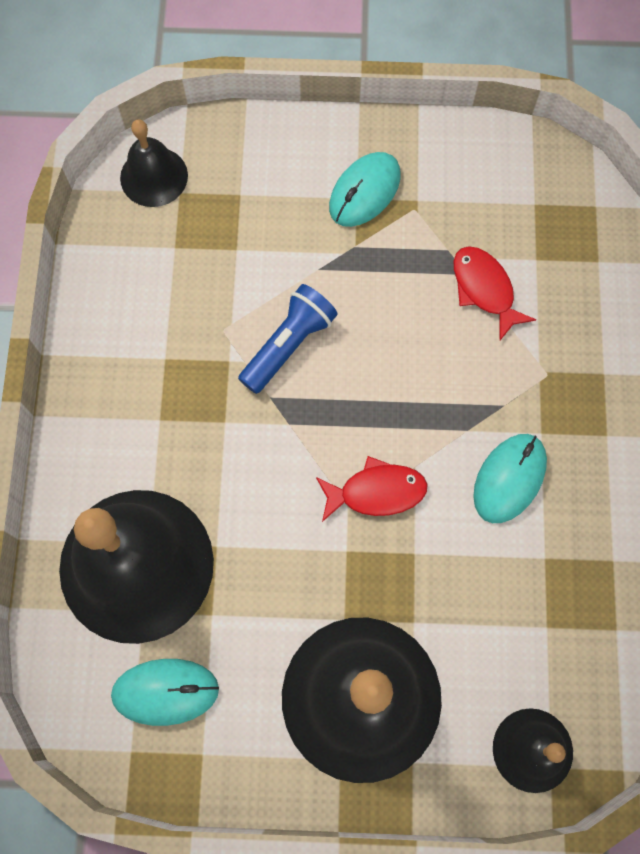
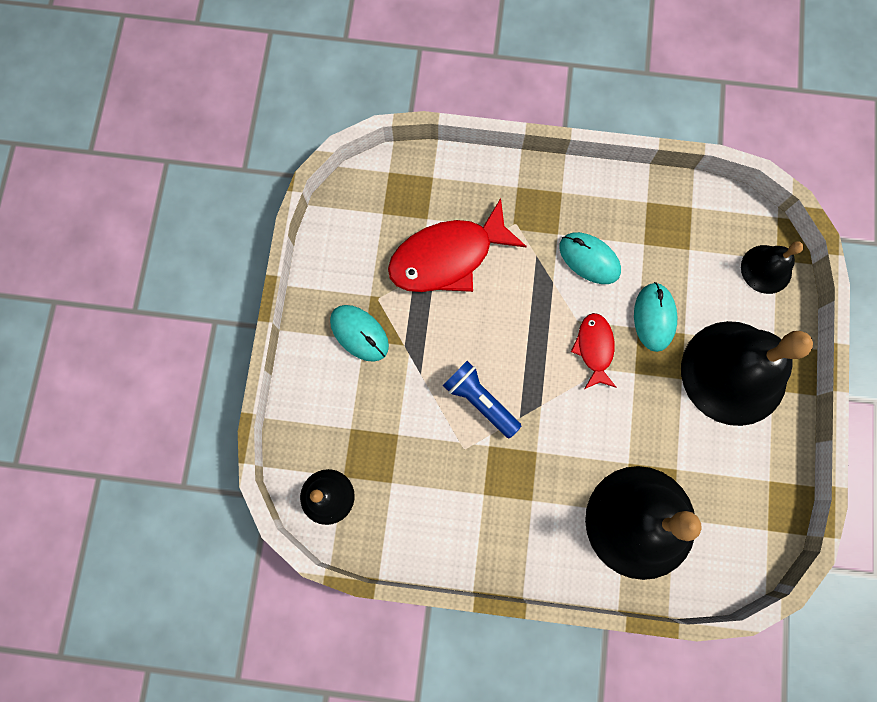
camera: 85 degrees left, 5 degrees up
turquoise mouse [111,659,219,726] -> turquoise mouse moved to [634,282,677,352]
red fish [454,246,536,340] -> red fish [388,198,527,292], size x1.84

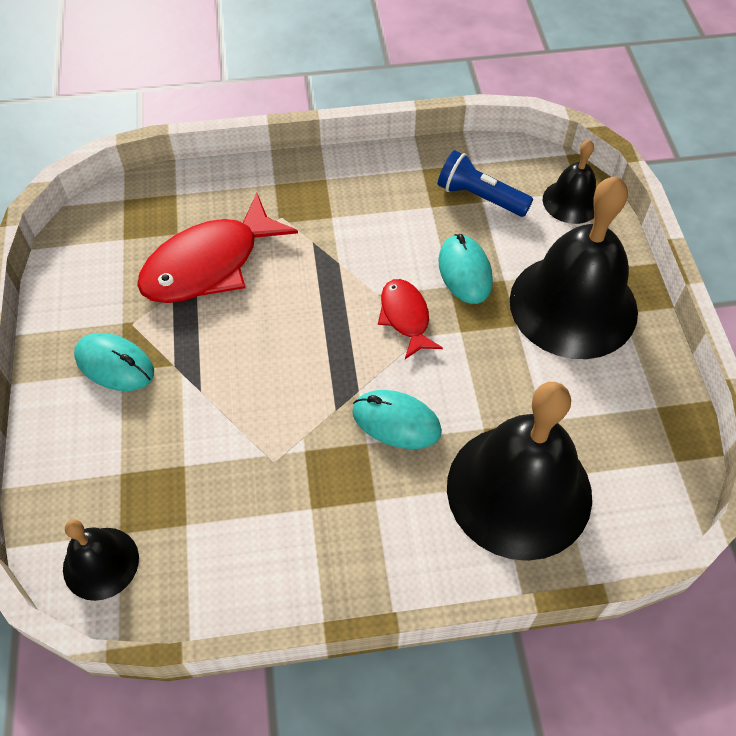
camera: 15 degrees left, 20 degrees down
blue flashlight [443,361,521,438] -> blue flashlight moved to [438,150,533,217]
turquoise mouse [559,232,621,284] -> turquoise mouse moved to [352,390,442,449]

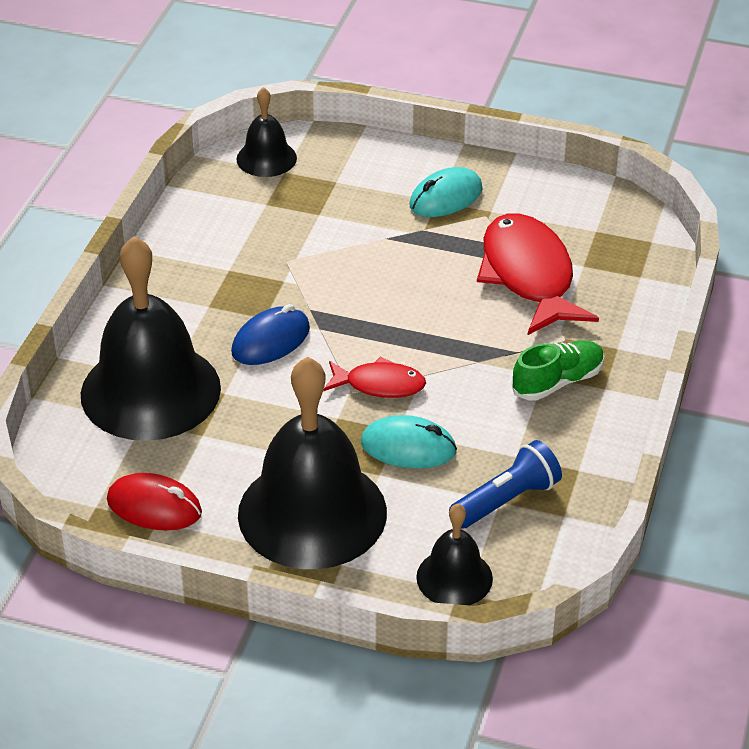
camera: 115 degrees right, 15 degrees down
turquoise mouse [352,390,442,449] -> blue mouse [231,304,310,365]
none -> red mouse [107,473,202,530]
none -> green shoe [512,340,605,400]

